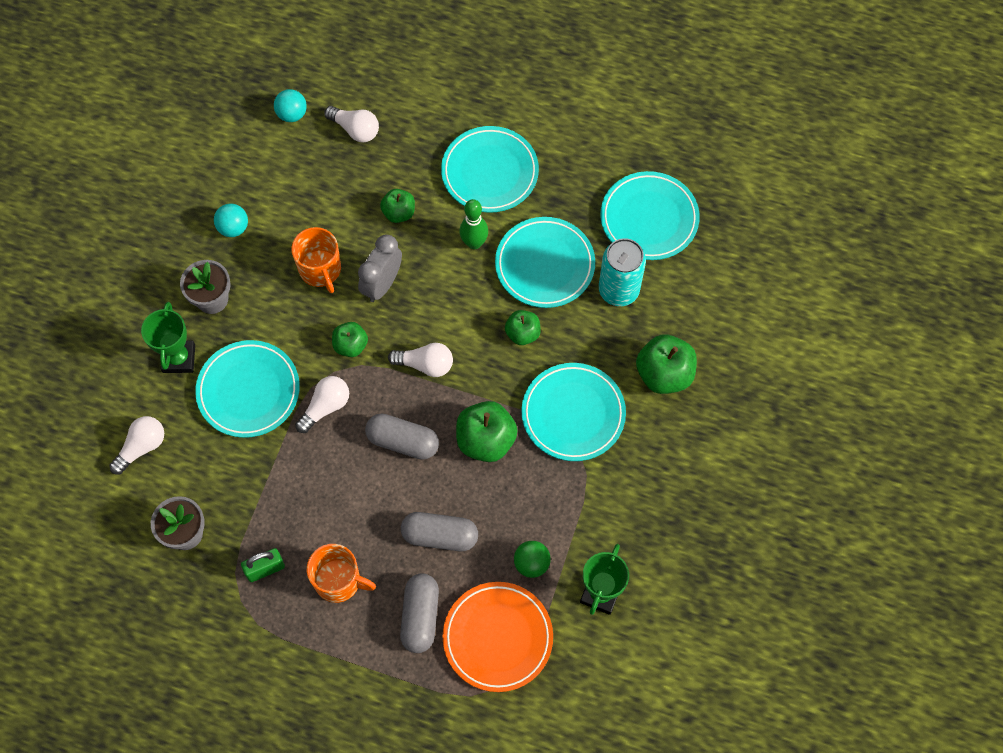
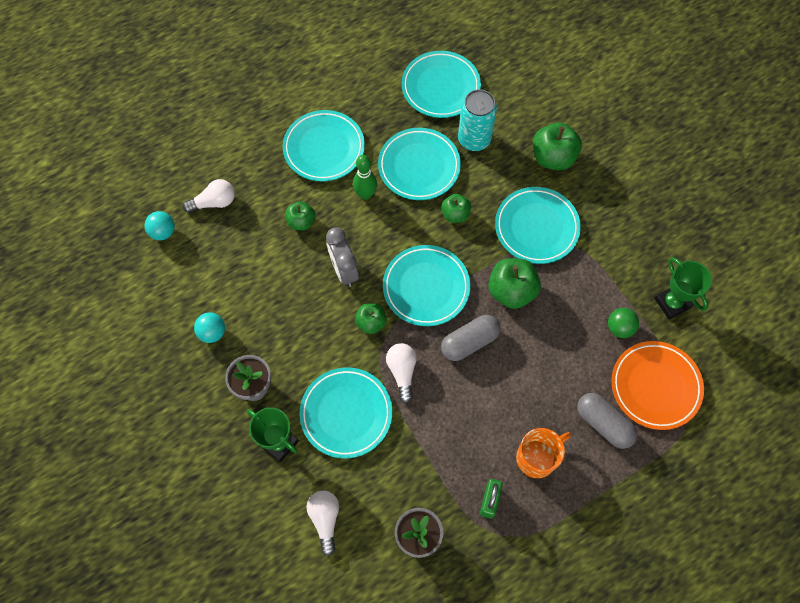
camera: 50 degrees left, 0 degrees up
orange mug [291,227,341,293] -> none
white light bulb [388,343,453,377] -> turquoise plate [383,245,470,326]
grey capsule [401,512,478,551] -> none

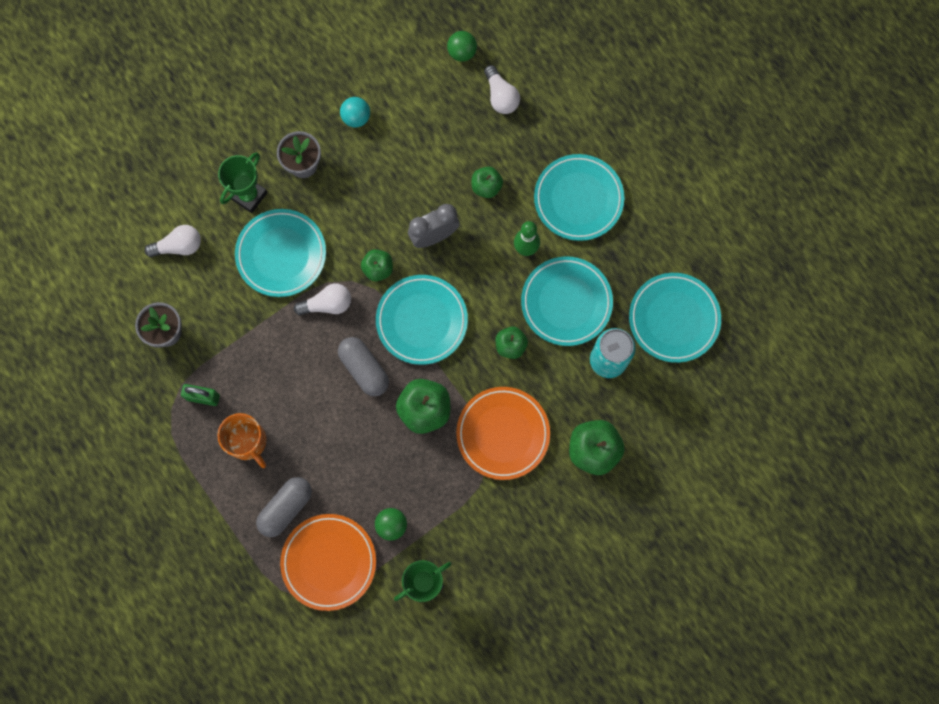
camera: 85 degrees right, 10 degrees up
turquoise ball [145,211,175,240] -> green ball [447,31,477,62]
turquoise plate [495,187,581,264] -> orange plate [456,387,550,480]

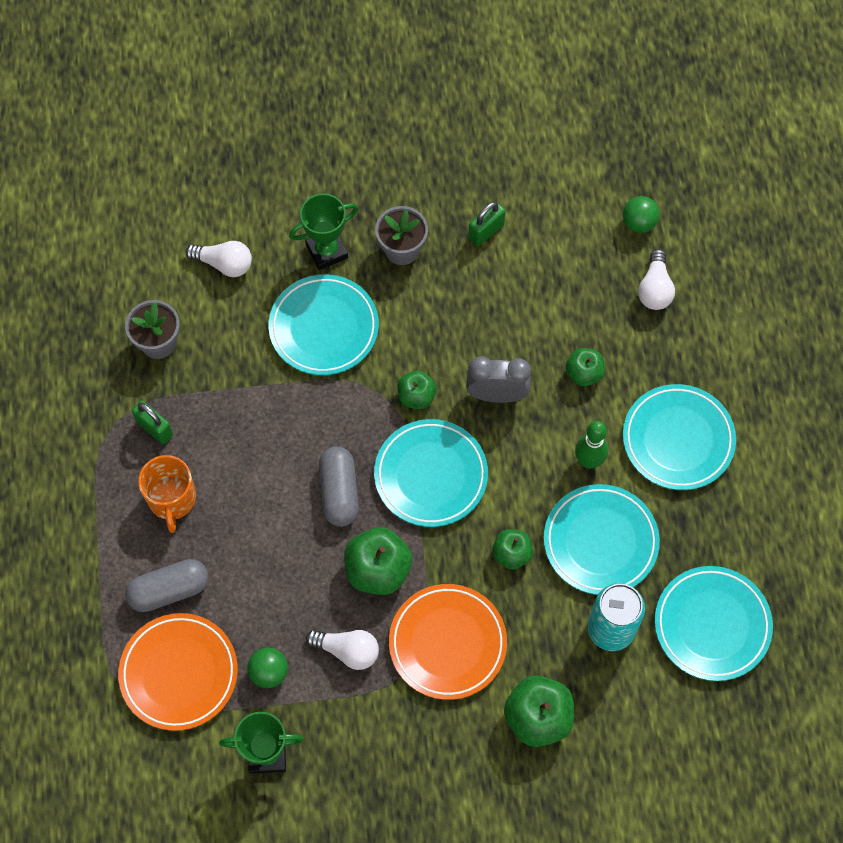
camera: 30 degrees right, 10 degrees down
white light bulb [294,283,351,315] -> white light bulb moved to [306,630,379,670]
turquoise ball [340,97,370,127] -> green padlock [468,202,505,246]

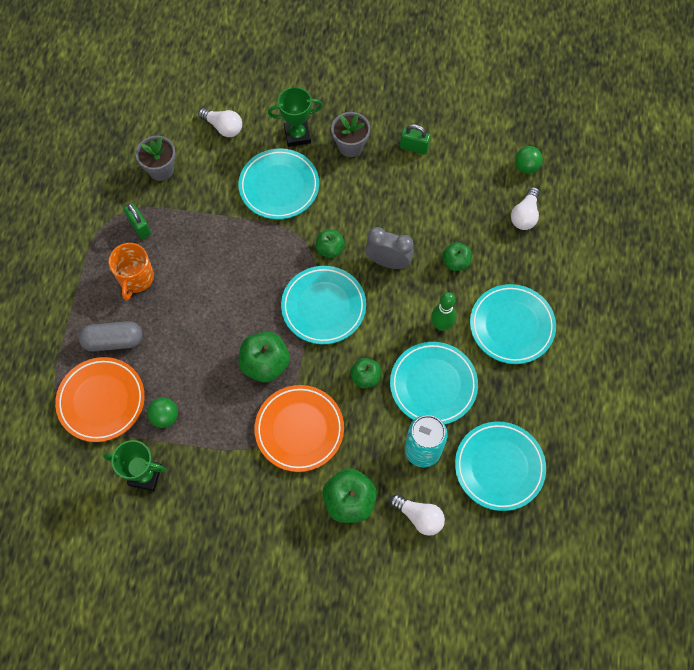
camera: 15 degrees right, 0 degrees up
white light bulb [306,630,379,670] -> white light bulb moved to [390,494,445,536]
grey capsule [319,446,359,527] -> none
green padlock [468,202,505,246] -> green padlock turned 45 degrees clockwise [400,124,430,155]

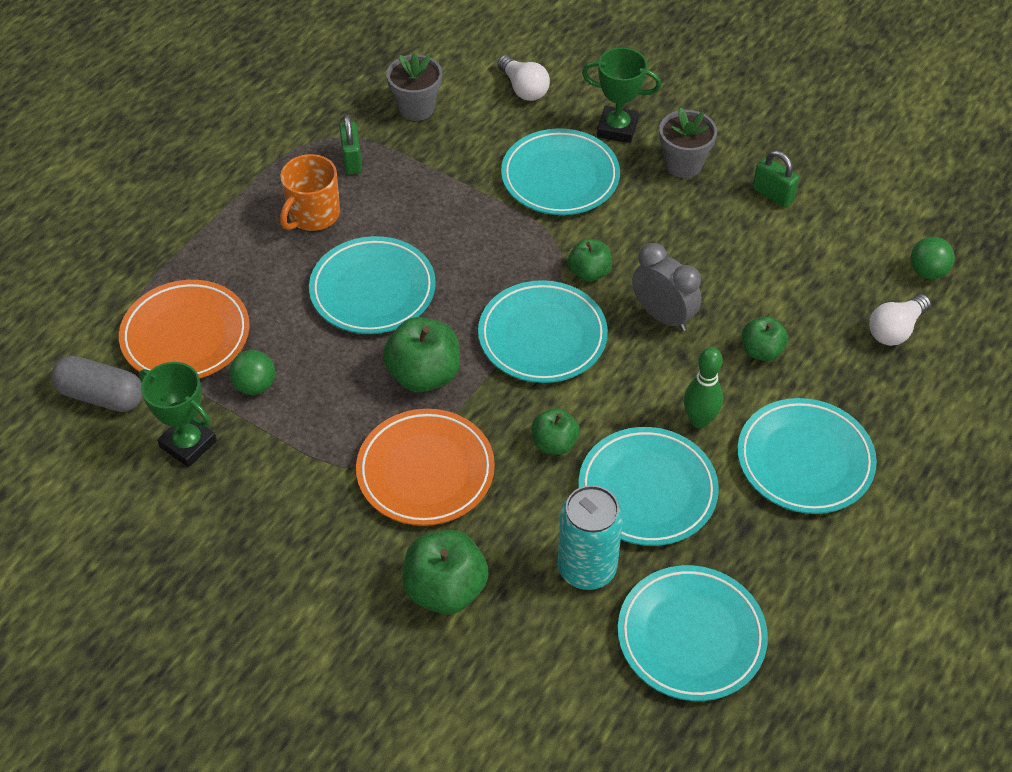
camera: 25 degrees right, 15 degrees down
grey capsule [79,321,142,351] -> grey capsule moved to [51,356,143,412]
white light bulb [390,494,445,536] -> none
none -> turquoise plate [309,236,436,334]

